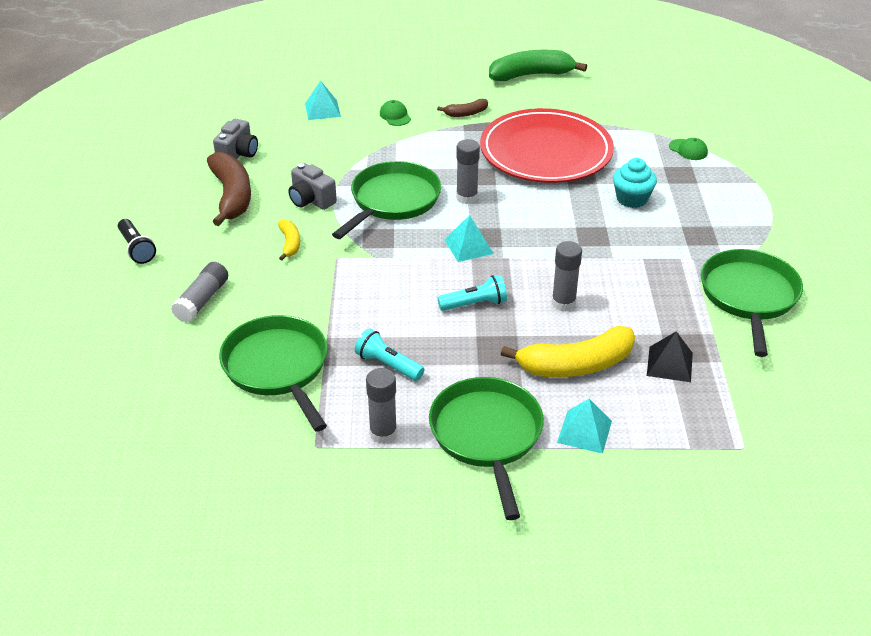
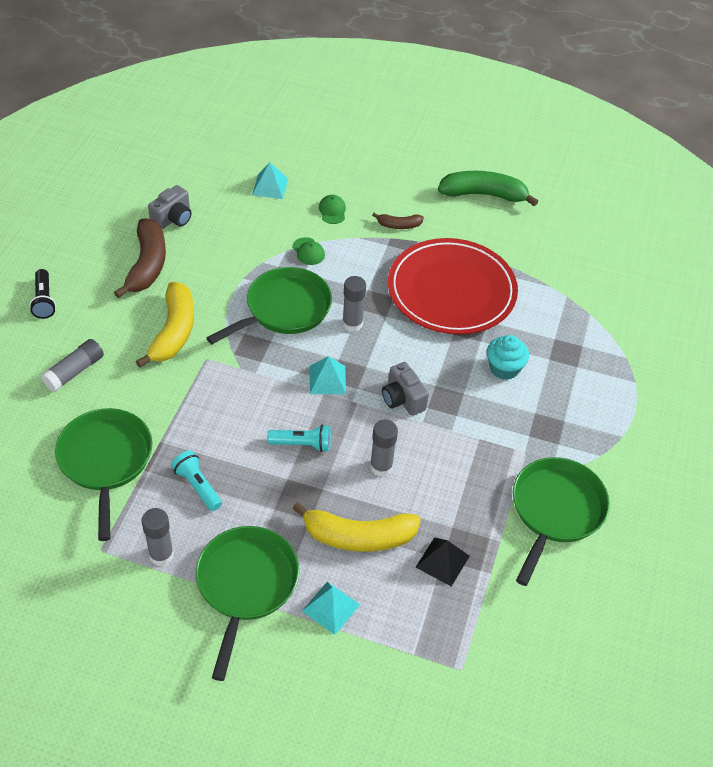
camera: 15 degrees right, 10 degrees up
yellow banana [278,219,300,260] -> yellow banana [136,282,194,368], size x1.98
grey camera [288,163,337,210] -> grey camera moved to [382,362,429,416]
green cap [669,138,708,160] -> green cap moved to [292,237,325,265]

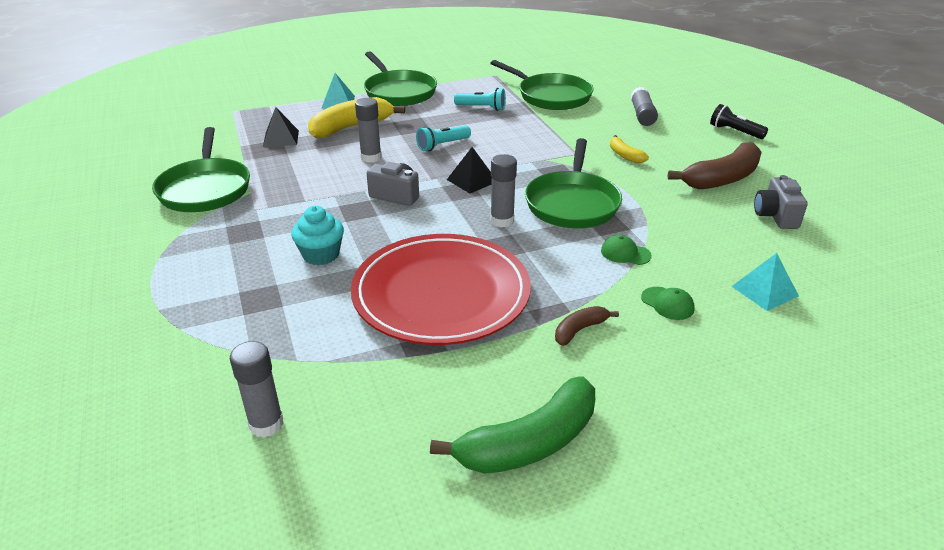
camera: 145 degrees right, 15 degrees down
brown banana [114,218,166,298] -> brown banana turned 90 degrees counterclockwise [668,142,762,189]
yellow banana [136,282,194,368] -> yellow banana [610,135,649,163], size x0.50
grey glue stick [141,508,174,566] -> grey glue stick moved to [230,341,284,437]
turquoise pyramid [310,356,346,394] -> black pyramid [447,147,492,193]

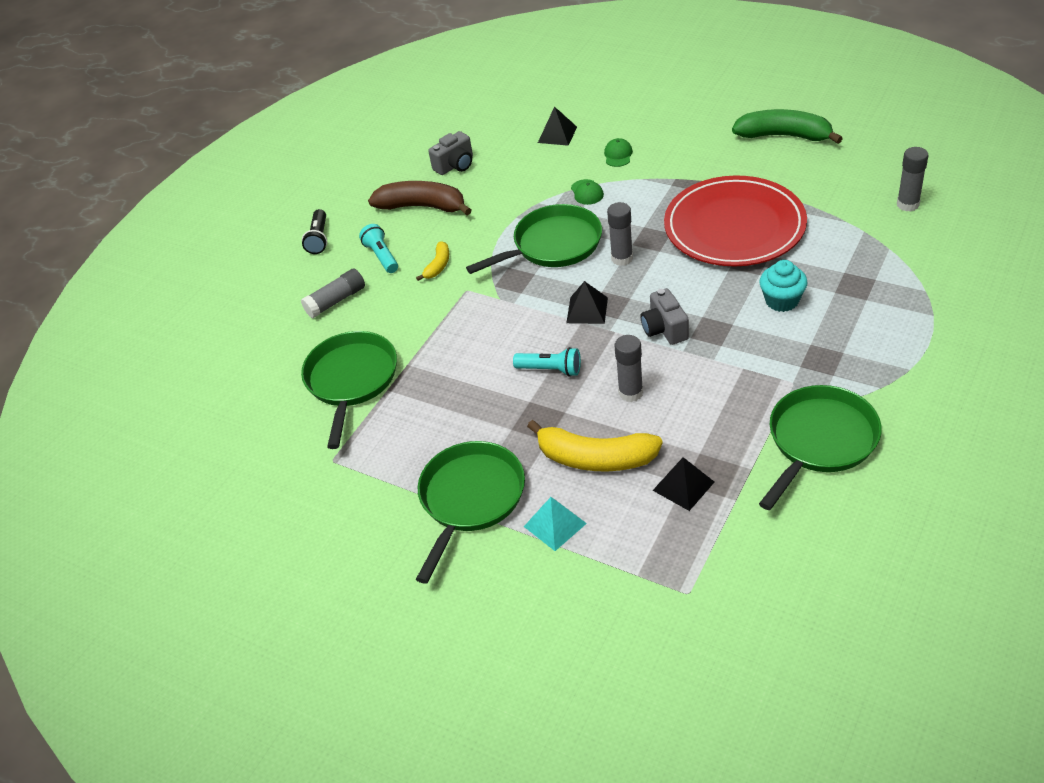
camera: 125 degrees left, 10 degrees up
turquoise flashlight [454,88,506,111] -> turquoise flashlight moved to [359,224,398,273]
brown banana [555,306,619,346] -> none
turquoise pyramid [731,253,799,311] -> black pyramid [538,106,577,146]

